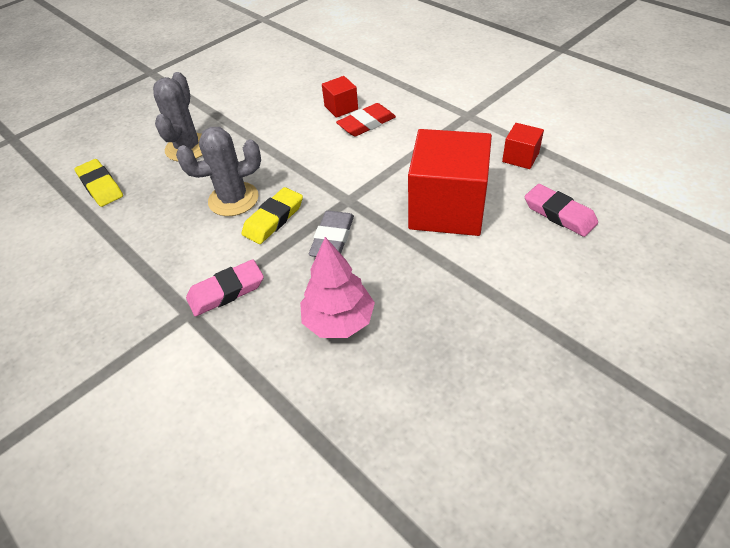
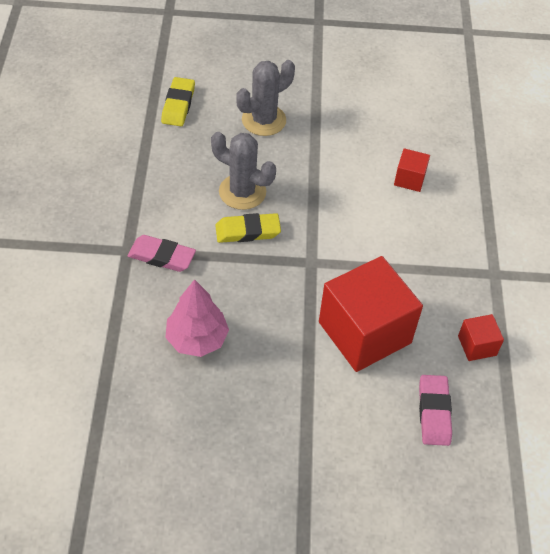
camera: 40 degrees right, 5 degrees up
grey eraser [309,211,354,257] -> none
red eraser [336,103,396,137] -> none

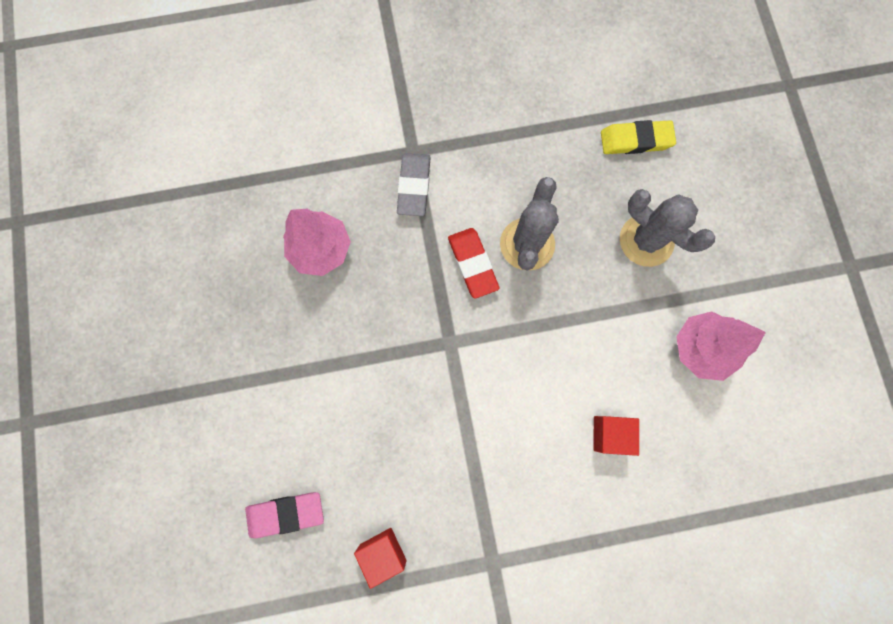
camera: 80 degrees right, 25 degrees up
pink eraser [128,235,196,272] -> grey eraser [397,153,431,216]
yellow eraser [215,213,281,243] -> red eraser [448,228,500,299]
red cube [319,256,423,372] -> none
none -> pink tree [676,311,766,381]

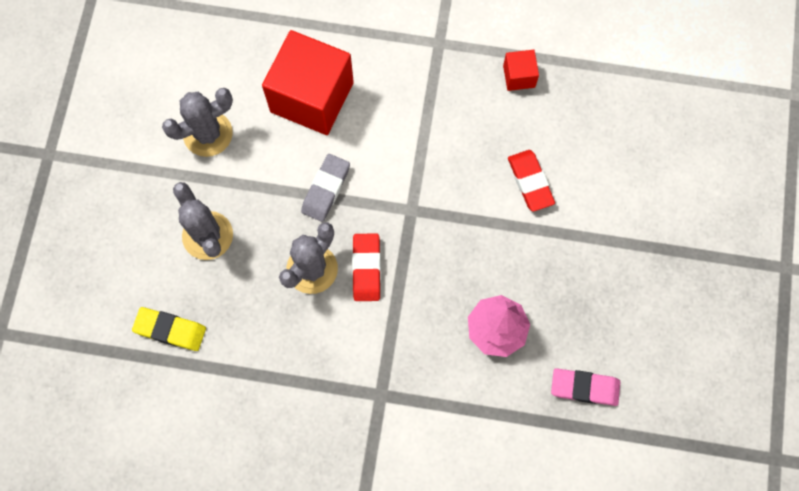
camera: 160 degrees left, 5 degrees down
pink eraser [245,492,324,538] -> pink eraser moved to [551,368,620,406]
grey eraser [397,153,431,216] -> grey eraser moved to [301,154,350,222]
red cube [593,416,639,456] -> red cube [262,30,354,135], size x2.23
pink tree [676,311,766,381] -> grey cactus [162,88,233,157]
none -> red eraser [508,150,555,212]

